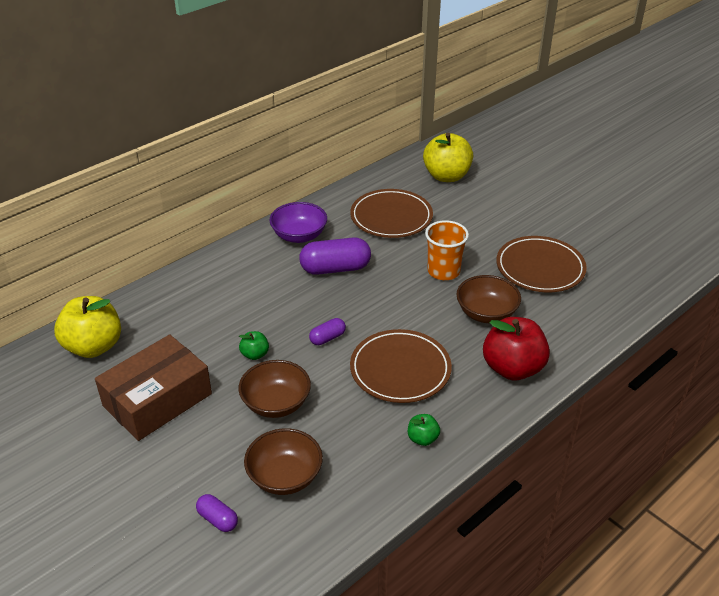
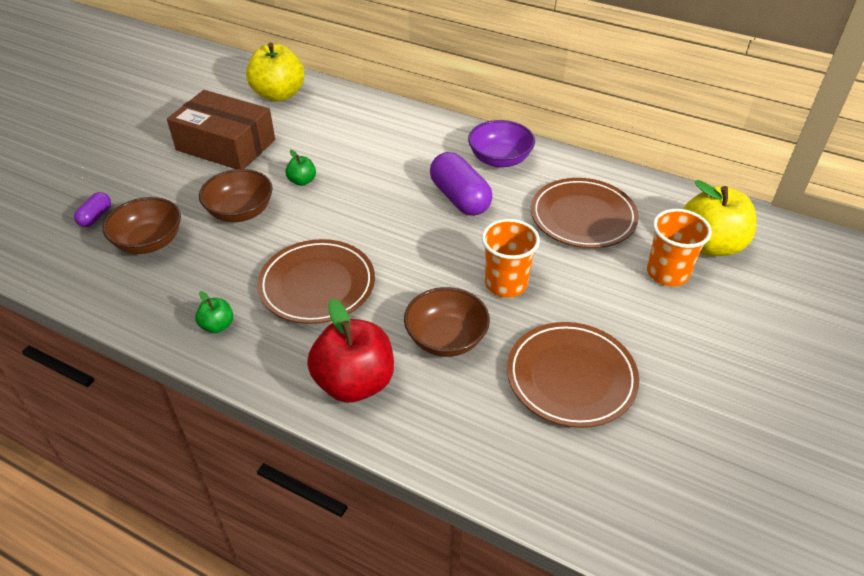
camera: 70 degrees right, 5 degrees up
purple capsule [309,318,346,345] -> none
none -> orange cup [647,209,712,286]

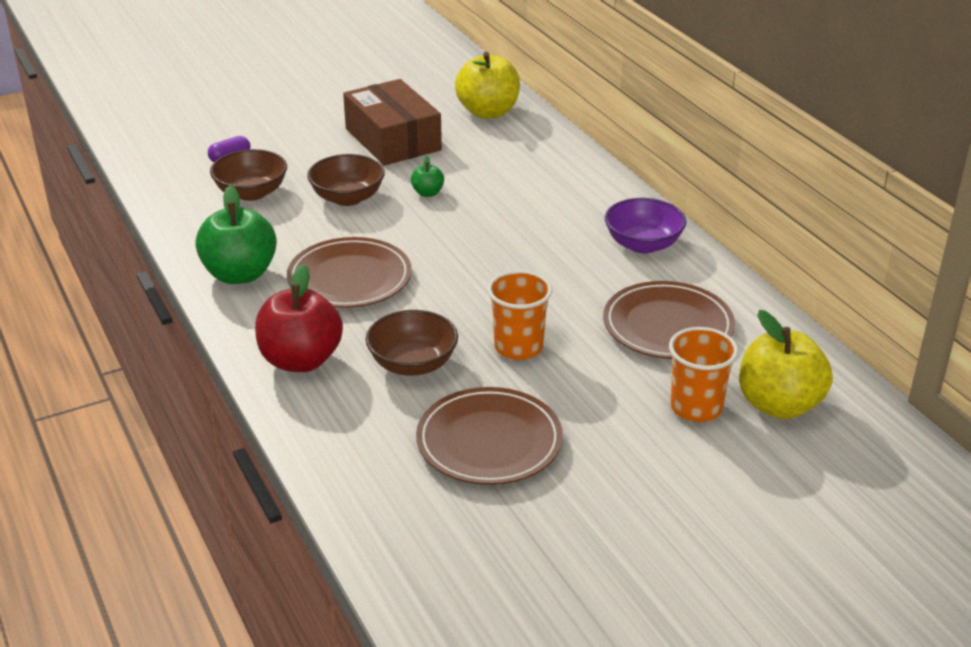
camera: 35 degrees right, 10 degrees down
green apple [195,291,233,333] -> green apple [195,185,277,284], size x2.15
purple capsule [430,152,492,216] -> none

